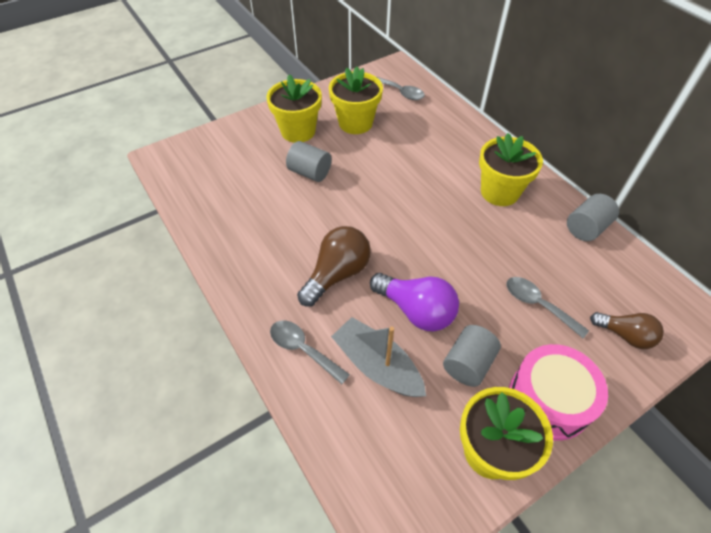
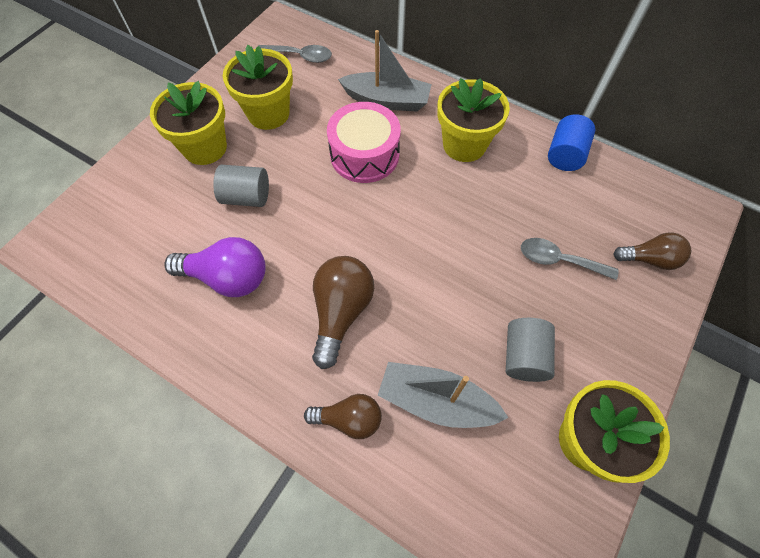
camera: 25 degrees left, 10 degrees up
grey spoon [270,320,350,384] -> brown light bulb [304,394,382,439]
purple light bulb [370,273,459,332] -> purple light bulb moved to [165,237,266,297]
pink drum [509,344,608,441] -> pink drum moved to [327,102,401,183]
grey cylinder [567,194,619,241] -> blue cylinder [548,114,595,171]
none -> grey boat [338,30,432,112]

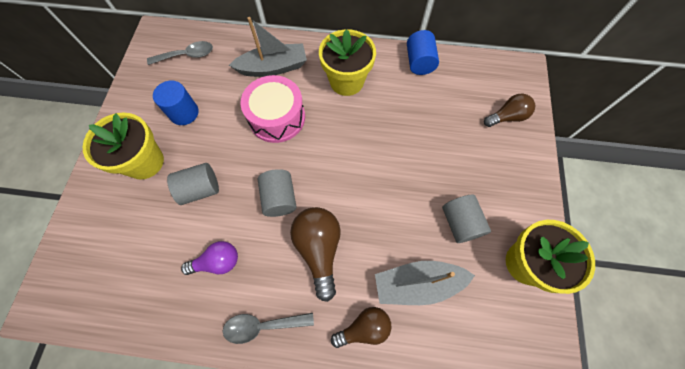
camera: 25 degrees left, 5 degrees up
purple light bulb [165,237,266,297] -> purple light bulb [181,241,238,275], size x0.65
yellow flower pot [223,45,293,130] -> blue cylinder [153,81,199,125]
grey spoon [521,238,619,280] -> grey spoon moved to [223,313,314,344]
none -> grey cylinder [258,169,297,217]

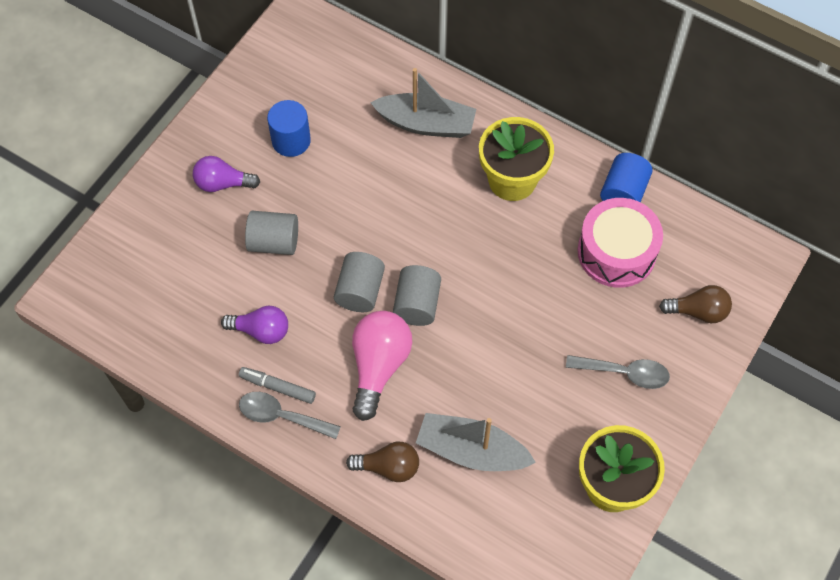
camera: 25 degrees right, 5 degrees down
yellow flower pot [83,113,164,180] -> purple light bulb [193,156,260,192]
grey spoon [147,41,213,65] -> grey spoon moved to [566,355,670,389]
pink drum [240,75,305,143] -> pink drum moved to [578,198,663,288]
brown light bulb [290,207,341,302] -> pink light bulb [352,311,412,421]
grey cylinder [442,195,491,243] -> grey cylinder moved to [393,265,441,326]
none -> grey marker [239,367,316,404]

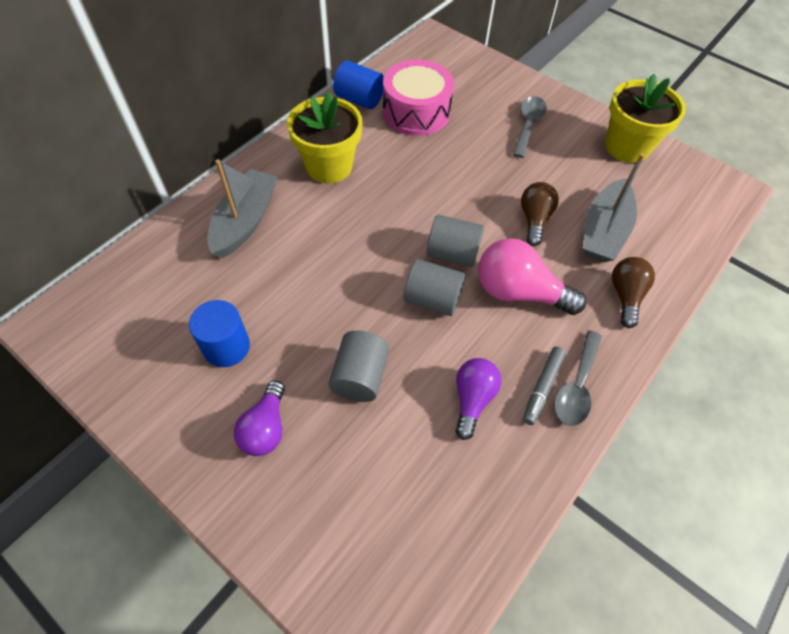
camera: 85 degrees left, 5 degrees down
brown light bulb [659,285,732,323] -> brown light bulb moved to [521,182,559,246]

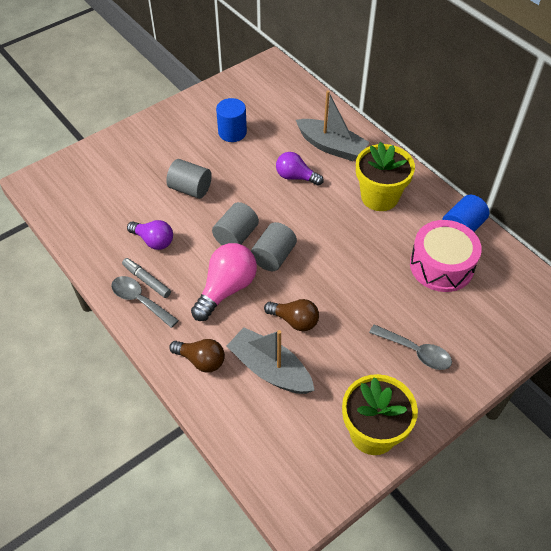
camera: 105 degrees right, 5 degrees down
purple light bulb [234,380,285,456] -> purple light bulb moved to [276,152,324,186]

